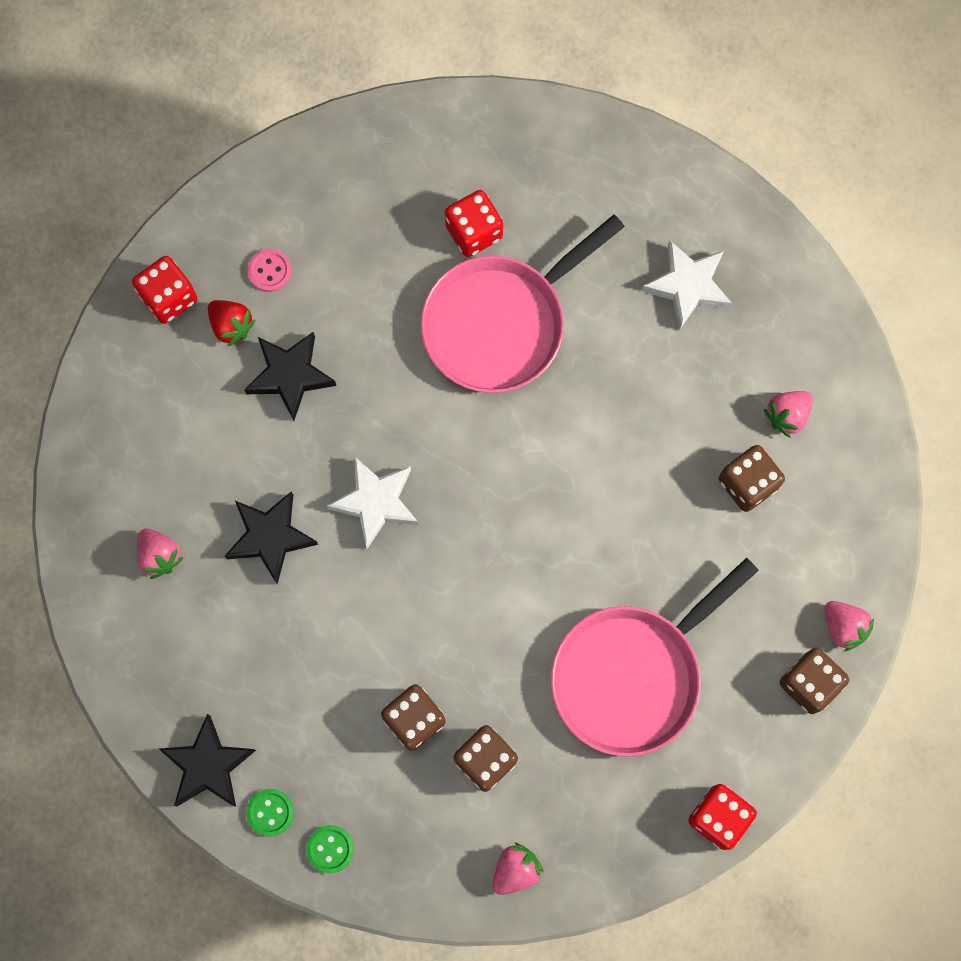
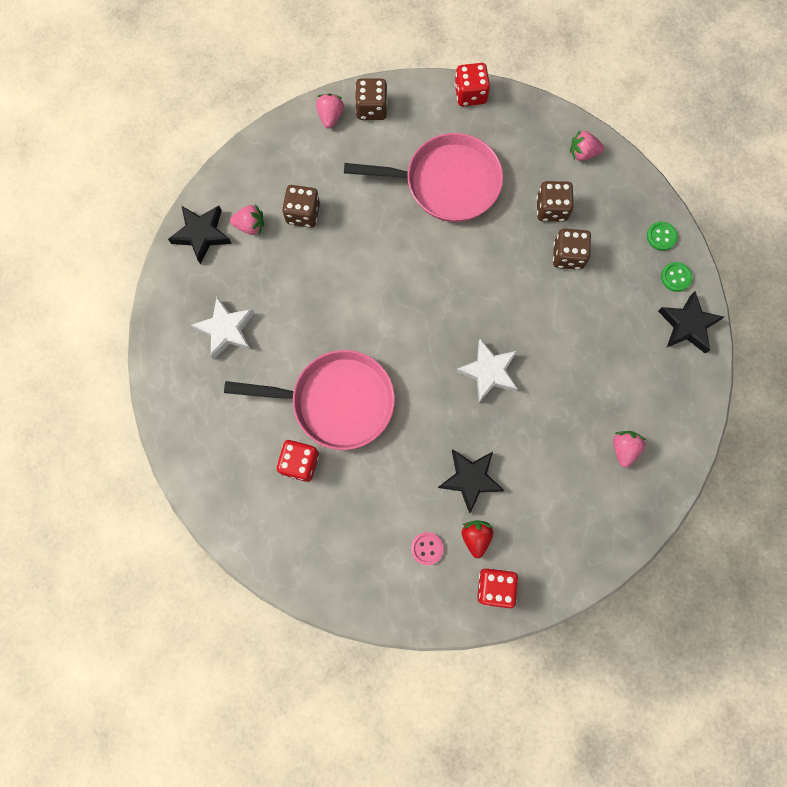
camera: 135 degrees left, 0 degrees up
black star [225,491,318,584] -> black star moved to [168,206,232,265]

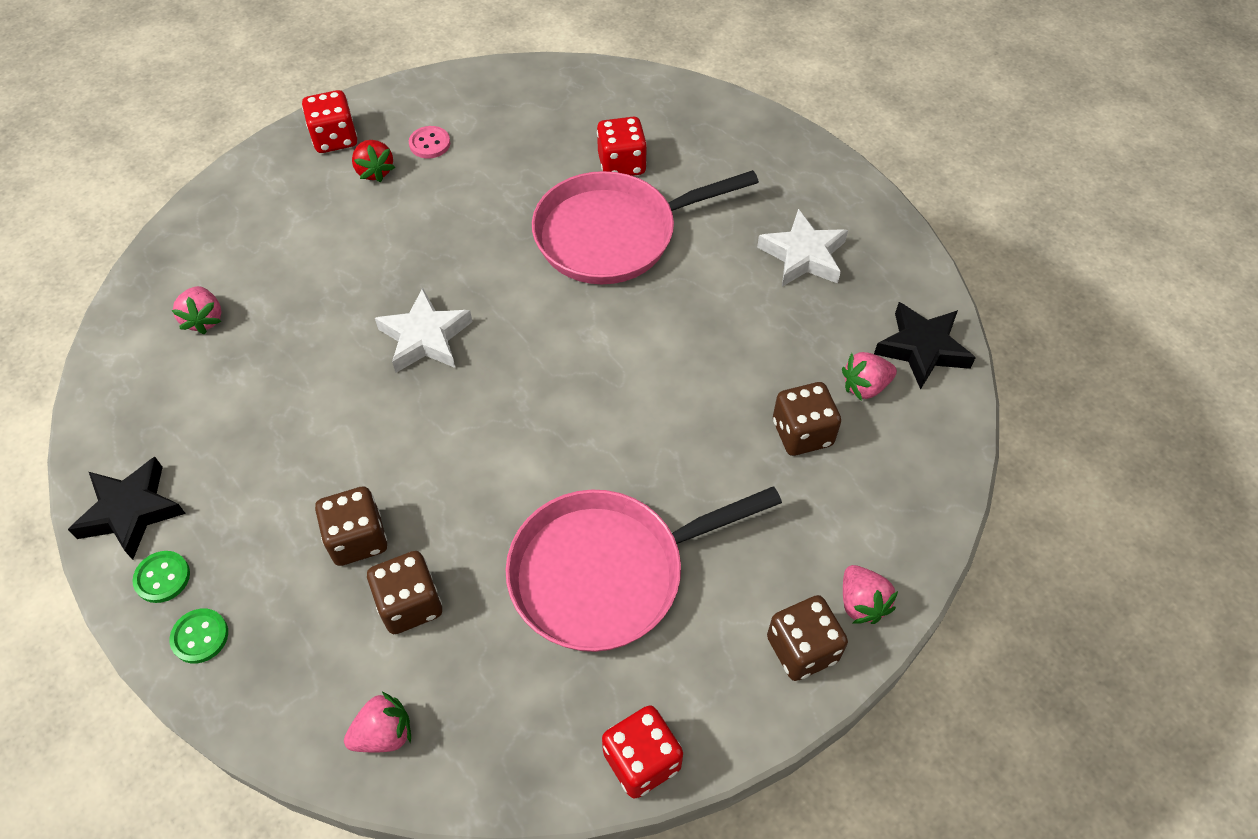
camera: 155 degrees right, 20 degrees down
black star [438,449,505,514] -> none

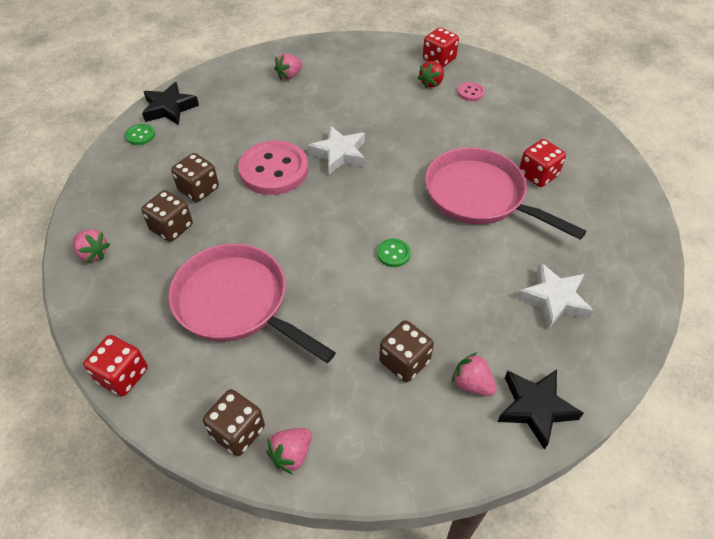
camera: 60 degrees right, 5 degrees down
green button [169,608,228,664] -> green button moved to [377,239,411,267]
none -> pink button [238,141,308,195]

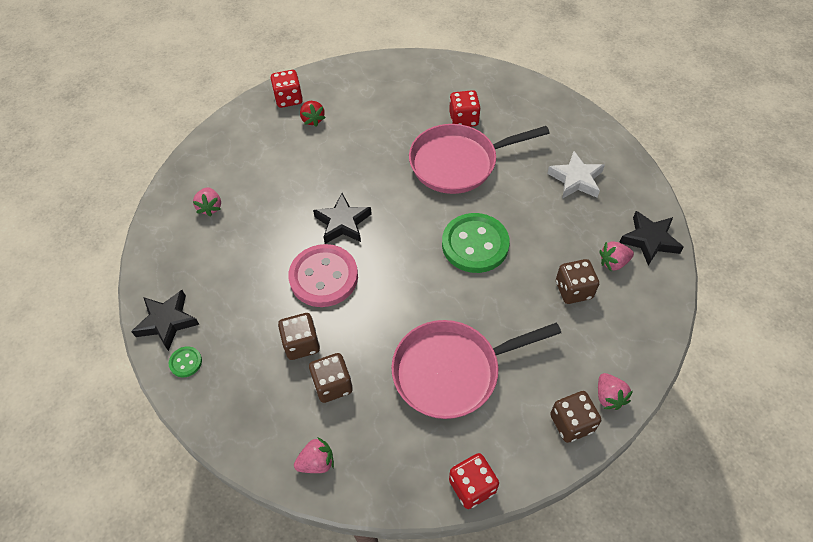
camera: 55 degrees left, 5 degrees up
white star [308,126,365,175] -> black star [313,193,372,244]
green button [377,239,411,267] -> green button [442,213,510,273], size x2.30
pink button [458,82,485,101] -> none

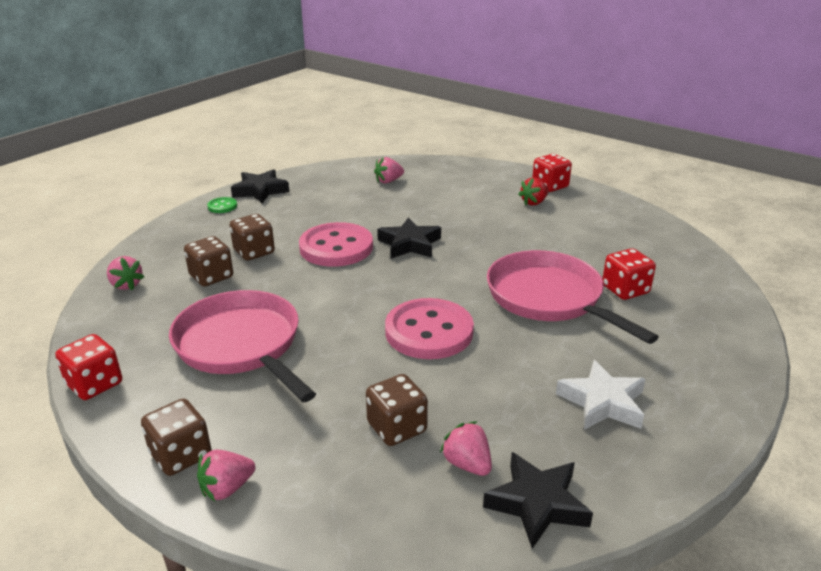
camera: 70 degrees right, 25 degrees down
green button [442,213,510,273] -> pink button [385,298,474,359]

